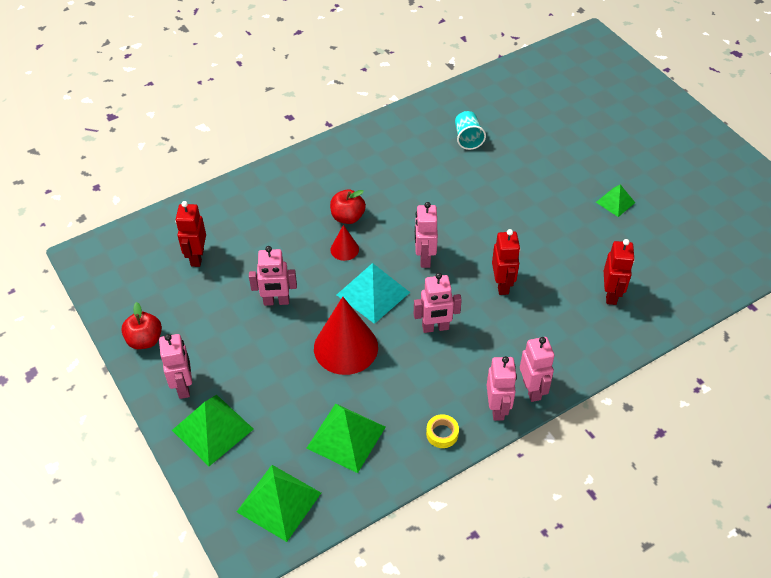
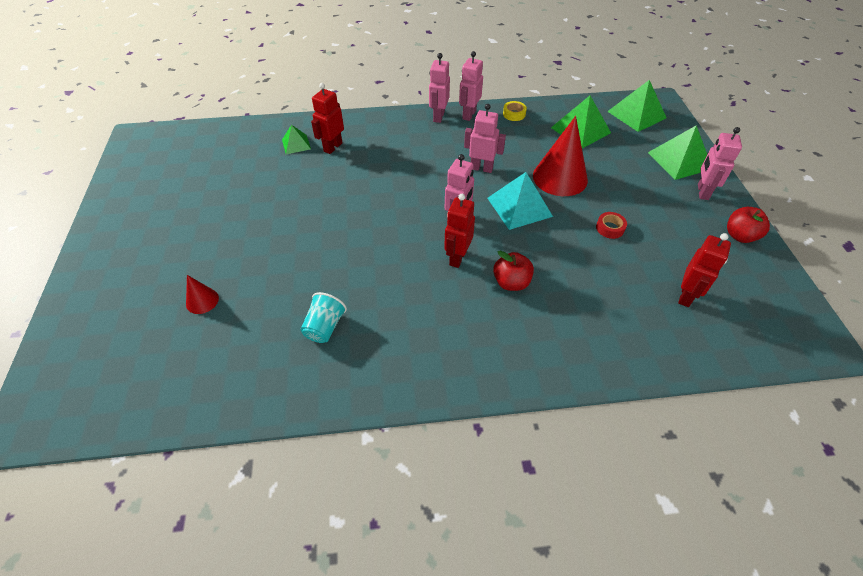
camera: 155 degrees left, 0 degrees up
pink robot [249,246,297,306] -> red tape [596,212,627,239]
red cone [331,225,359,261] -> red cone moved to [186,275,219,314]
red robot [492,229,520,295] -> red robot moved to [444,194,475,268]
green pyramid [596,185,635,217] -> green pyramid moved to [282,125,311,154]

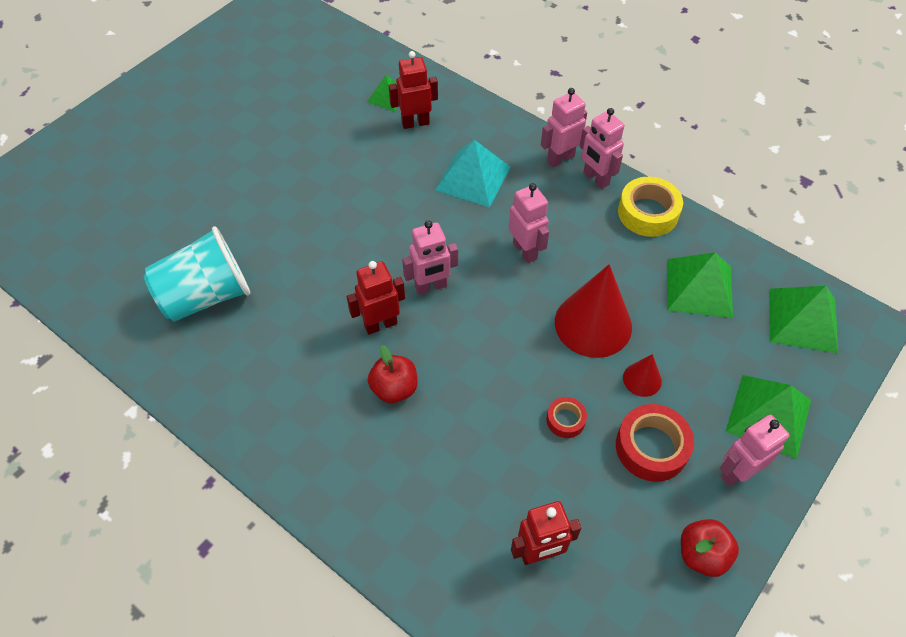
camera: 45 degrees right, 5 degrees up
red cone [186,275,219,314] -> red cone moved to [623,354,662,397]
turquoise cup [301,292,347,343] -> turquoise cup [144,226,250,322], size x1.86
pink robot [459,51,483,121] -> pink robot turned 105 degrees counterclockwise [580,108,624,189]
turquoise pyramid [487,172,553,230] -> turquoise pyramid moved to [435,140,511,208]
yellow tape [503,101,527,121] -> yellow tape [618,177,683,237], size x1.82
none -> red tape [616,404,694,482]

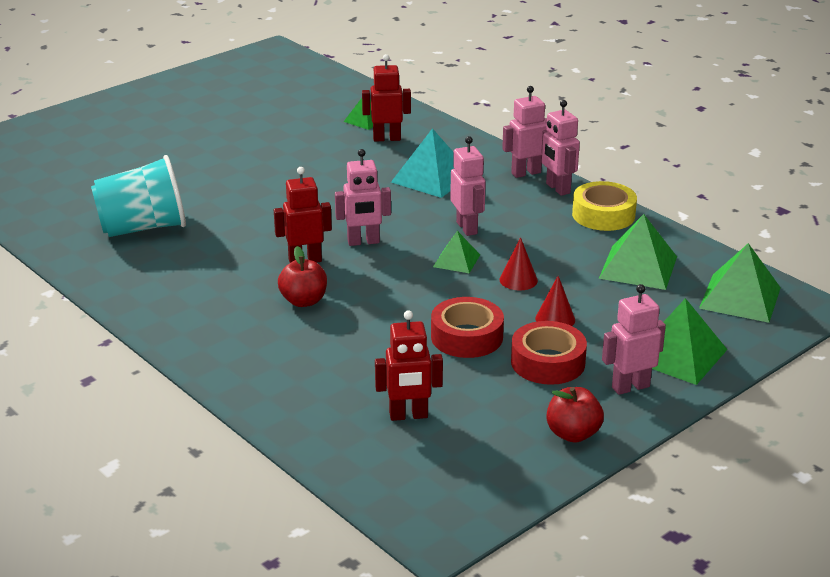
camera: 10 degrees right, 25 degrees down
red tape [546,397,587,438] -> red tape [431,297,504,358], size x1.82
red cone [555,264,632,358] -> red cone [500,237,538,290], size x0.48
none -> green pyramid [433,231,480,273]

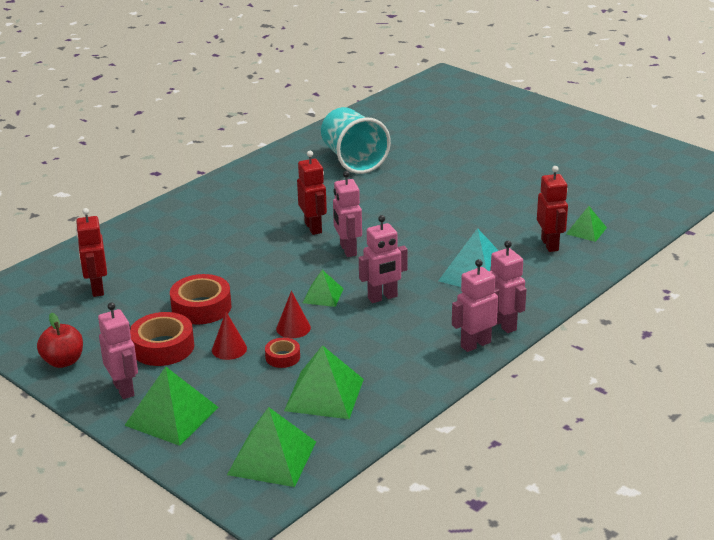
camera: 85 degrees right, 0 degrees up
red apple [278,246,327,307] -> none
yellow tape [572,181,637,231] -> none
none -> red tape [265,338,300,368]

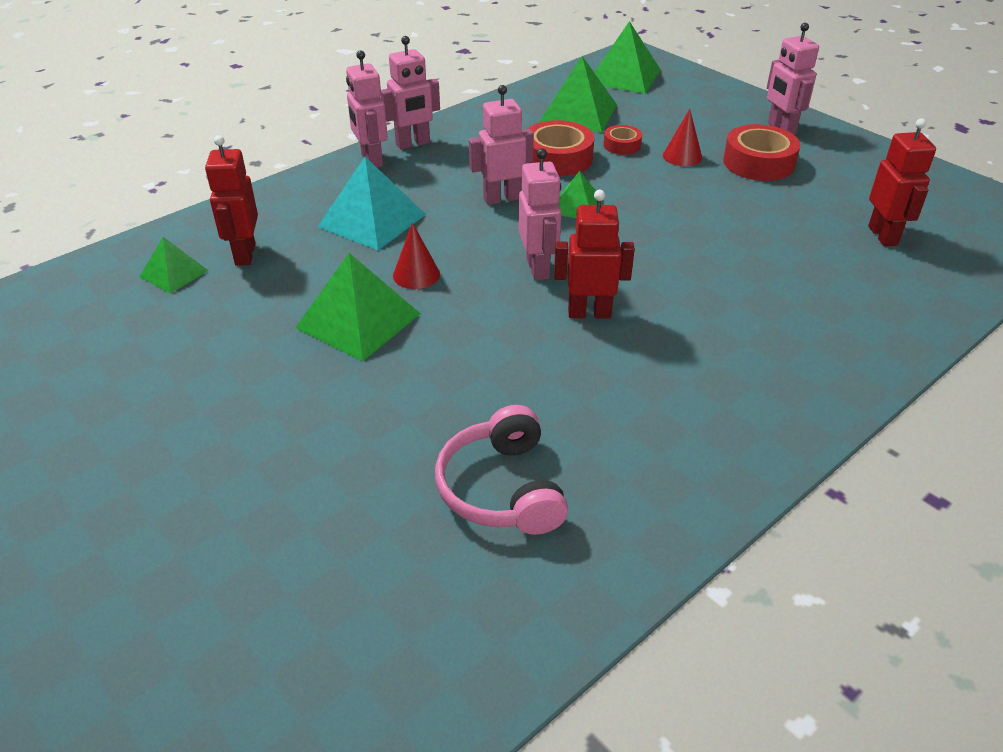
camera: 175 degrees left, 10 degrees up
red apple [37,313,83,368] -> none
green pyramid [124,367,219,446] -> green pyramid moved to [295,253,421,361]
red tape [170,274,232,324] -> red tape moved to [528,120,594,176]
red cone [276,291,311,338] -> red cone moved to [393,222,440,289]
red robot [297,151,327,235] -> red robot turned 105 degrees clockwise [554,190,635,319]
turquoise cup [321,107,391,174] -> pink headphones [435,405,568,535]

